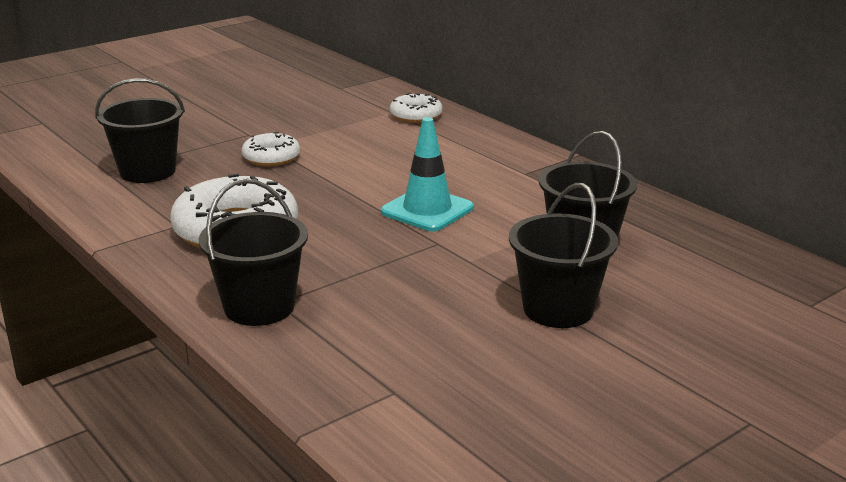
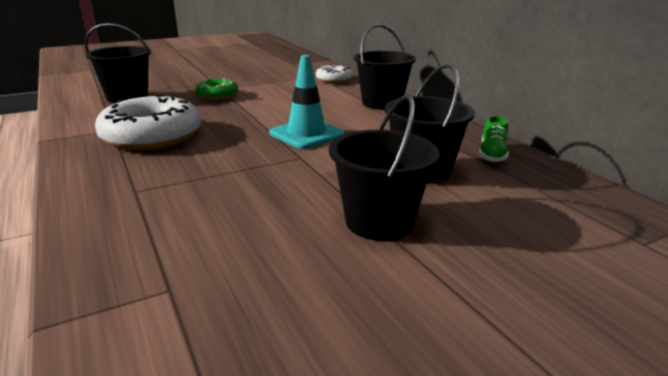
camera: 10 degrees right, 0 degrees up
black bucket [199,179,308,326] -> black bucket moved to [354,24,416,110]
white donut [242,132,300,166] -> green donut [195,78,238,100]
none -> green shoe [479,116,509,163]

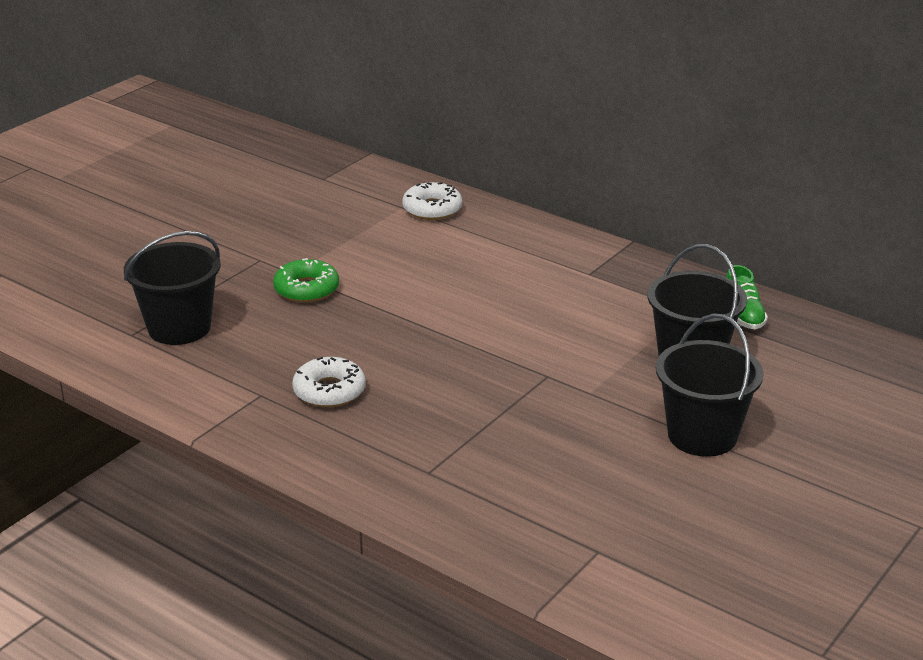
camera: 25 degrees left, 5 degrees up
white donut [95,94,201,150] -> white donut [292,357,366,407], size x0.54
turquoise traffic cone [269,55,344,149] -> none
black bucket [354,24,416,110] -> none

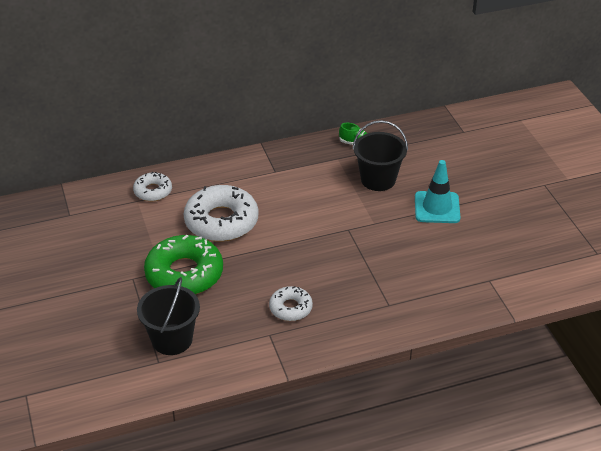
camera: 55 degrees left, 10 degrees up
green donut [273,258,339,302] -> green donut [144,235,223,295], size x1.86
black bucket [656,313,764,457] -> turquoise traffic cone [415,160,460,223]
none -> white donut [184,185,259,242]

